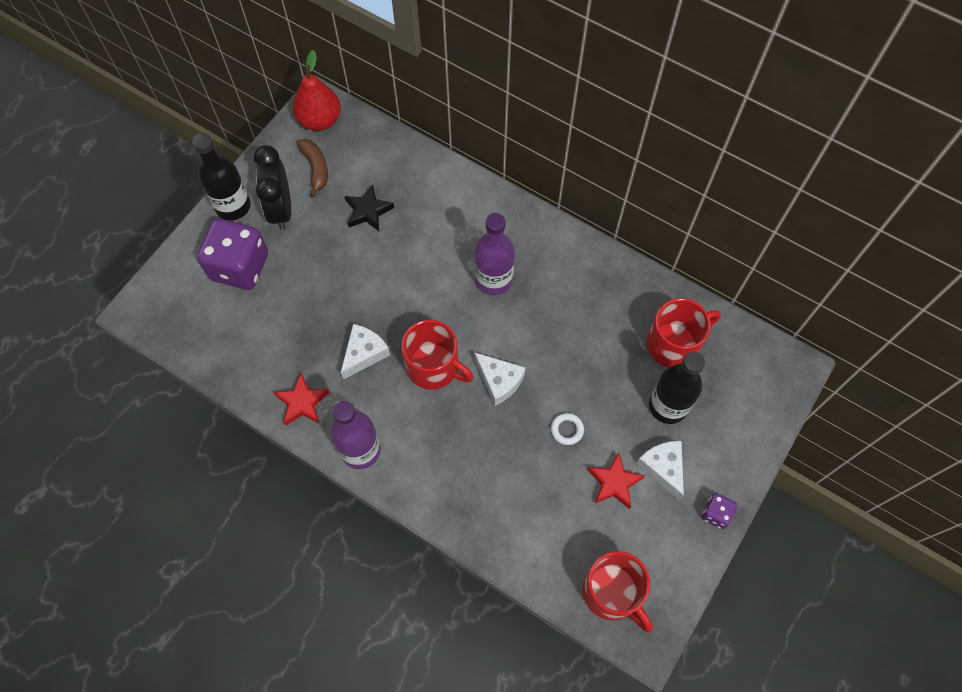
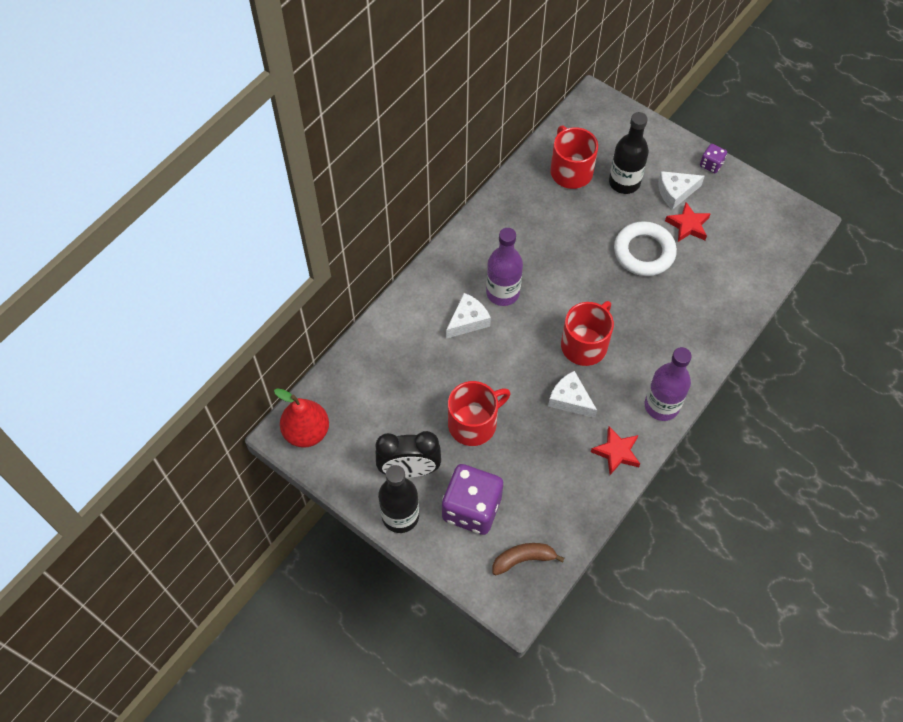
camera: 85 degrees left, 5 degrees down
brown banana [297,139,328,198] -> brown banana moved to [492,543,565,576]
black star [345,184,394,231] -> none
white cheese [474,352,526,406] -> white cheese moved to [446,293,491,339]
white ring [551,413,584,445] -> white ring [614,221,677,276], size x2.27
red mug [582,551,653,632] -> red mug moved to [448,381,511,446]

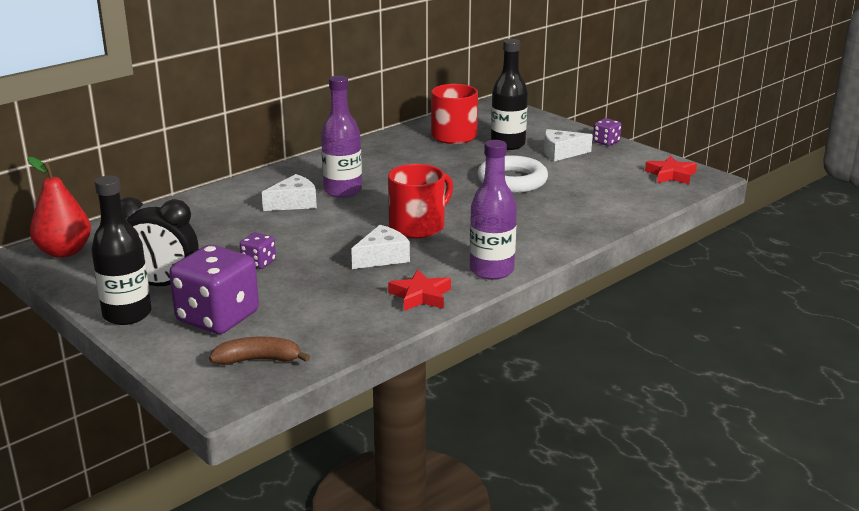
camera: 10 degrees right, 35 degrees down
red mug [448,381,511,446] -> purple dice [240,232,276,269]
white cheese [548,371,597,418] -> white cheese turned 90 degrees clockwise [351,225,410,269]
red star [665,202,711,242] -> red star moved to [645,156,697,184]

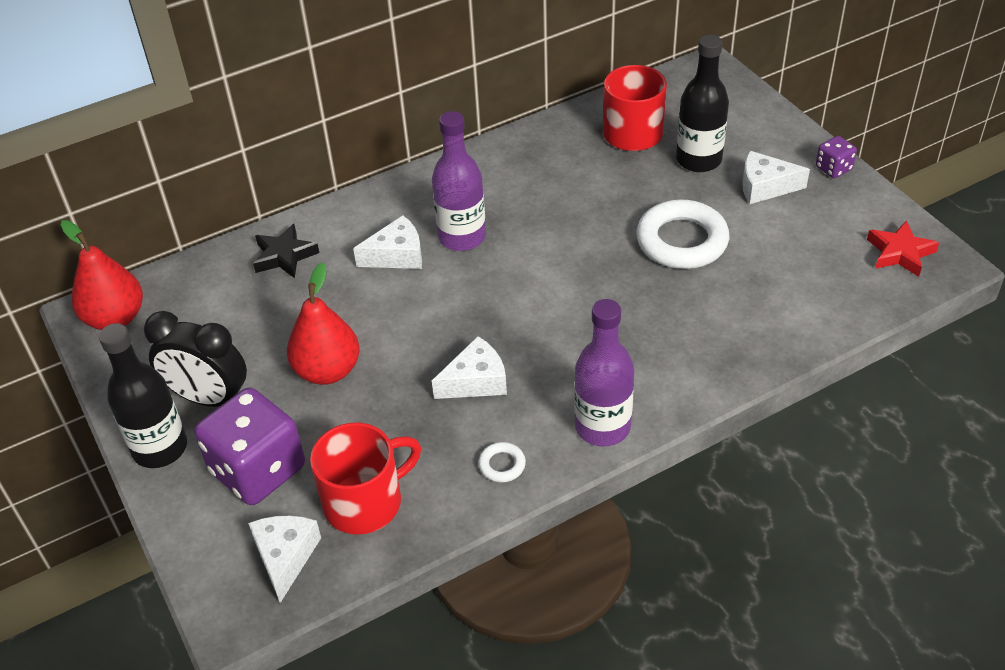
camera: 15 degrees right, 20 degrees up
brown banana [209,336,310,365] -> white cheese [248,515,321,603]
purple dice [240,232,276,269] -> red pear [287,262,360,385]
red mug [388,164,453,238] -> red mug moved to [310,423,421,534]
red star [388,270,451,311] -> white ring [478,442,526,482]
none -> black star [253,224,319,278]

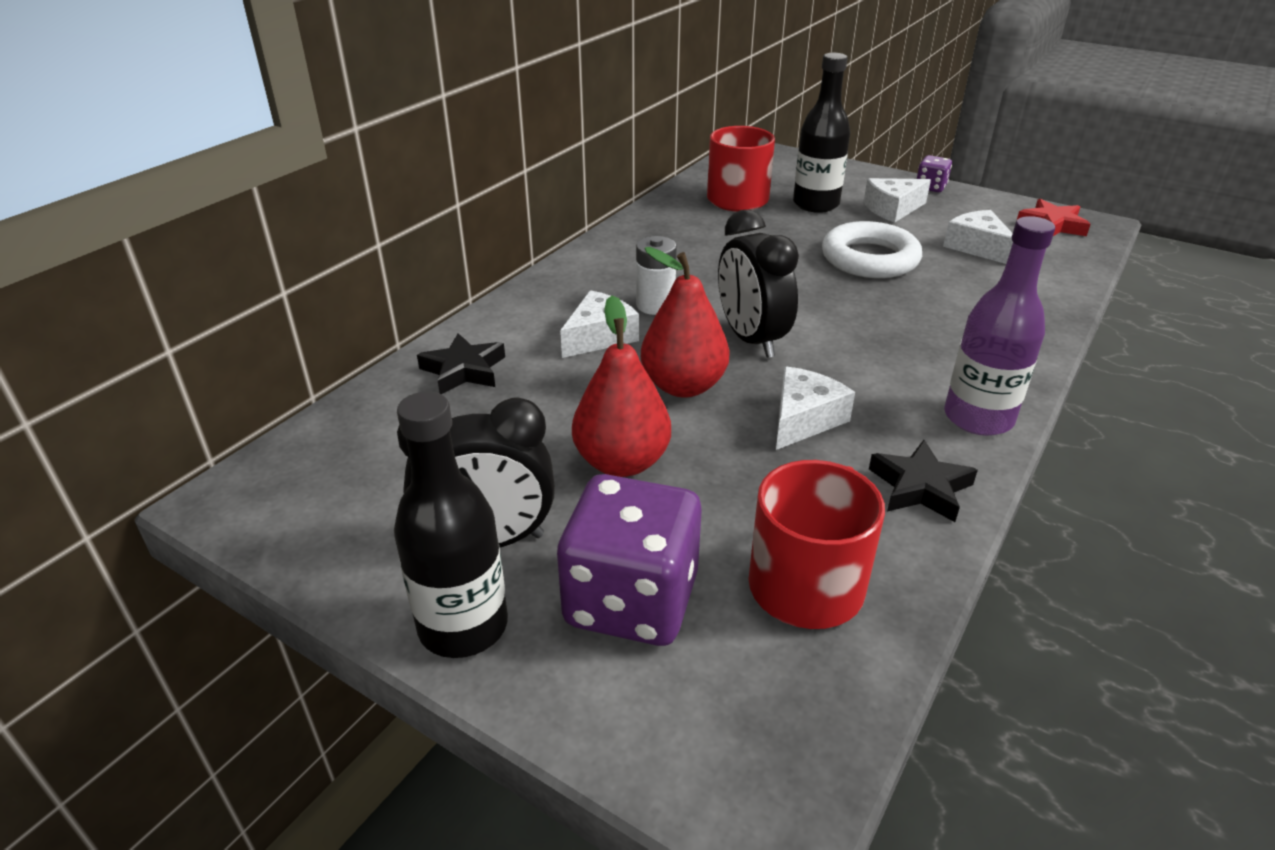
camera: 30 degrees left, 10 degrees down
red pear [61,220,143,330] -> red pear moved to [641,247,730,398]
white cheese [248,515,321,603] -> white cheese moved to [943,210,1013,264]
purple bottle [432,111,486,251] -> white battery [636,236,677,315]
white ring [478,442,526,482] -> black star [869,440,978,522]
none -> black clock [718,210,799,358]

